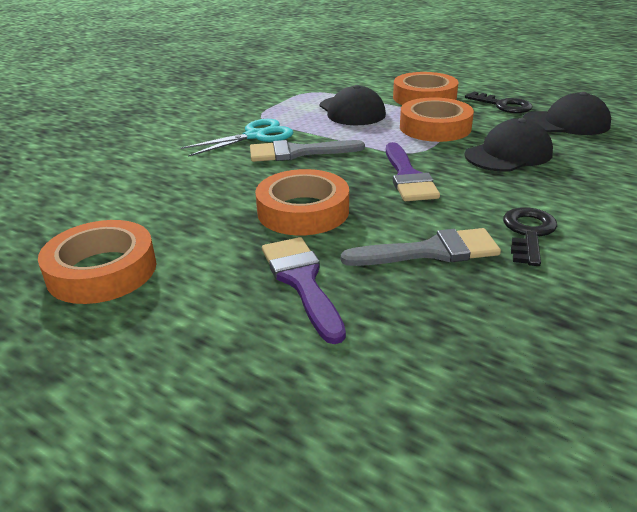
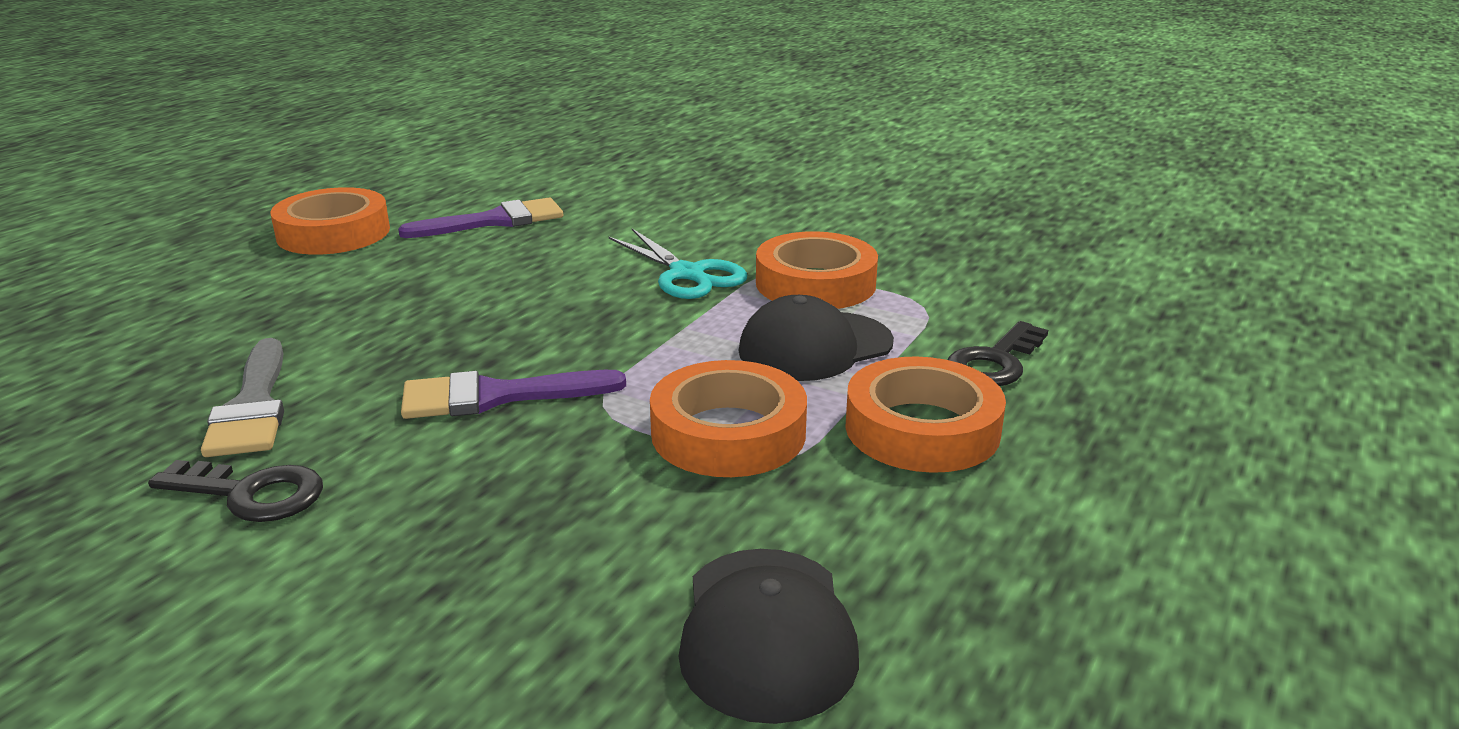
camera: 85 degrees right, 5 degrees down
grey brush [250,140,365,162] -> none
orange tape [255,169,349,235] -> orange tape moved to [756,231,878,309]
purple brush [262,237,346,344] -> purple brush moved to [398,198,563,238]
black cap [464,118,553,172] -> none
black key [465,92,532,113] -> black key moved to [948,321,1048,386]

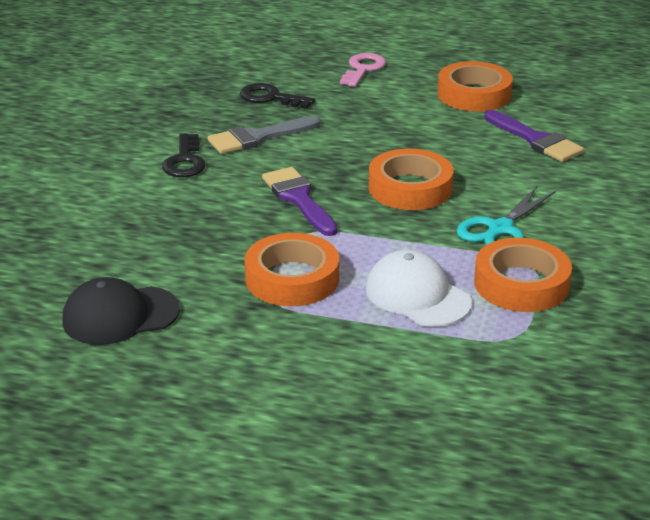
camera: 75 degrees right, 5 degrees up
black cap [738,295,894,381] -> white cap [366,250,472,327]
orange tape [845,356,1006,473] -> orange tape moved to [368,149,453,210]
black key [948,321,1048,386] -> black key moved to [240,83,315,109]
none -> pink key [340,53,386,87]

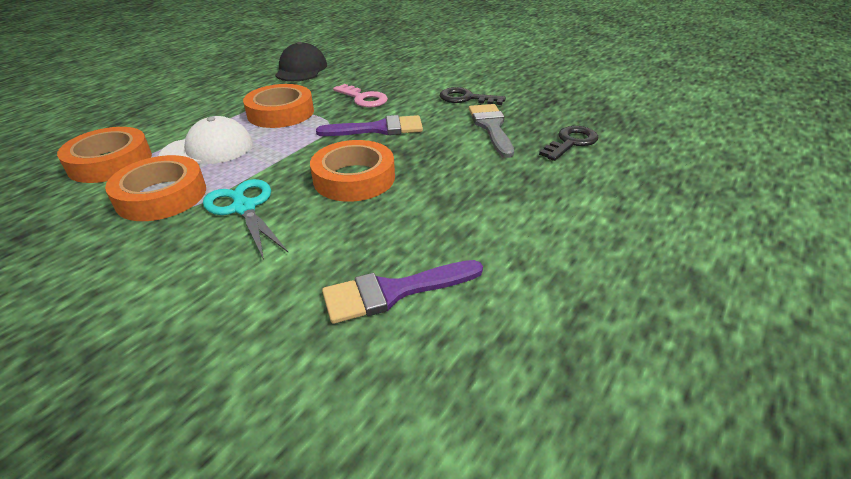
camera: 110 degrees right, 5 degrees up
pink key [340,53,386,87] -> pink key moved to [333,84,388,108]
orange tape [437,61,513,112] -> orange tape moved to [57,127,152,183]

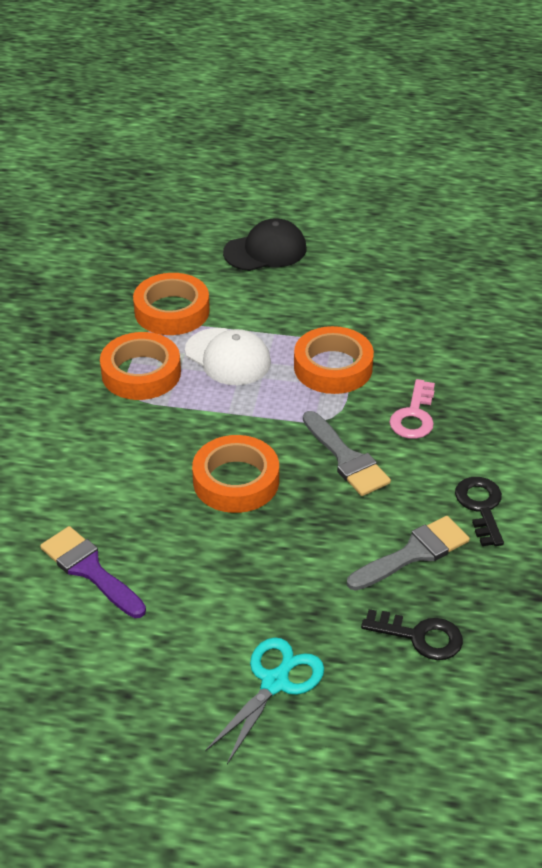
camera: 65 degrees right, 5 degrees up
turquoise scissors [203,179,288,260] -> turquoise scissors moved to [205,637,324,764]
black cap [275,42,327,81] -> black cap moved to [223,218,306,271]
purple brush [316,115,423,136] -> grey brush [303,411,391,496]

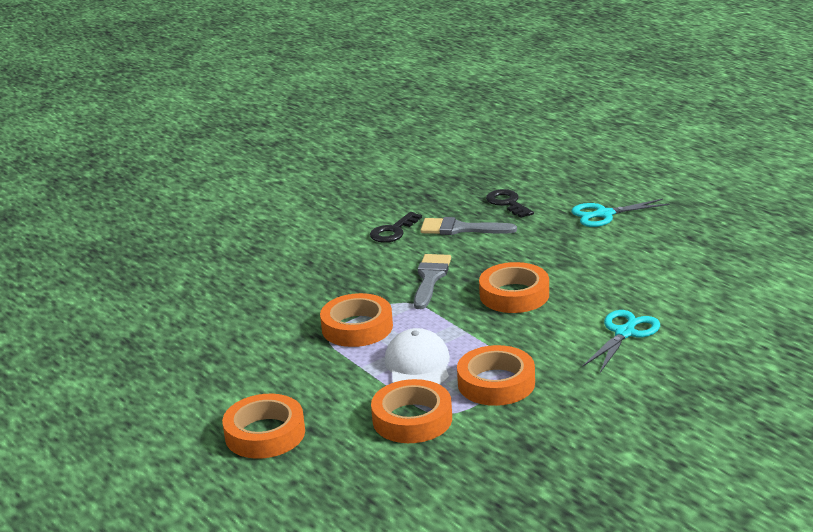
camera: 135 degrees left, 15 degrees down
purple brush [40,526,146,618] -> none
black cap [223,218,306,271] -> orange tape [222,394,305,459]
pink key [389,379,435,439] -> none
none -> turquoise scissors [582,310,660,372]

